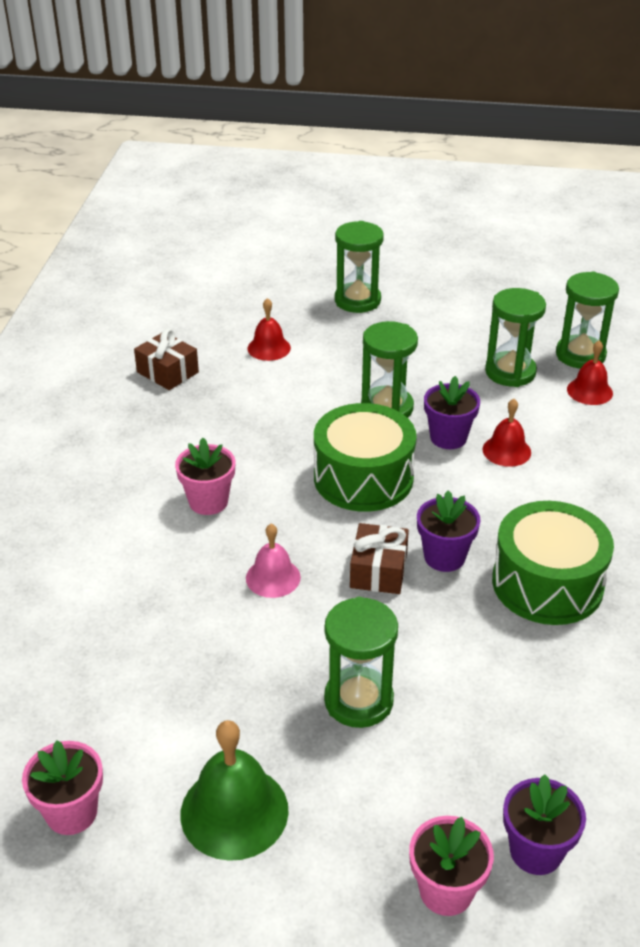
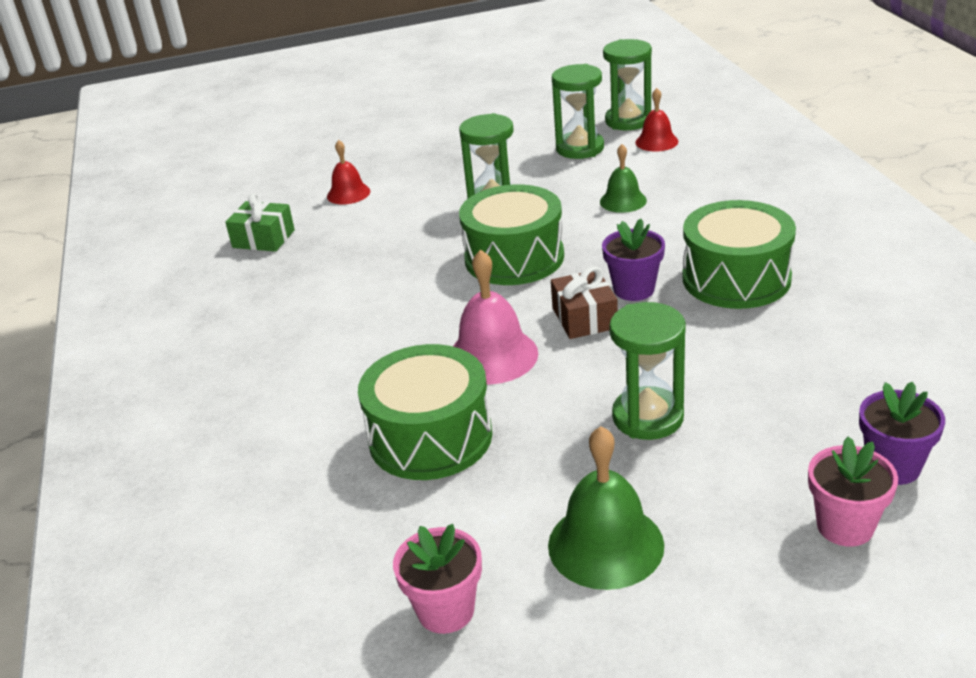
camera: 20 degrees left, 5 degrees down
brown gift [134,329,199,390] -> green gift [225,193,295,252]
pink flower pot [175,438,236,515] -> none
pink bell [246,524,301,598] -> pink bell [453,249,538,384], size x1.62
green hourglass [335,221,384,313] -> none
purple flower pot [424,376,480,449] -> none
red bell [482,399,531,467] -> green bell [600,144,647,213]
none -> green drum [358,344,492,480]

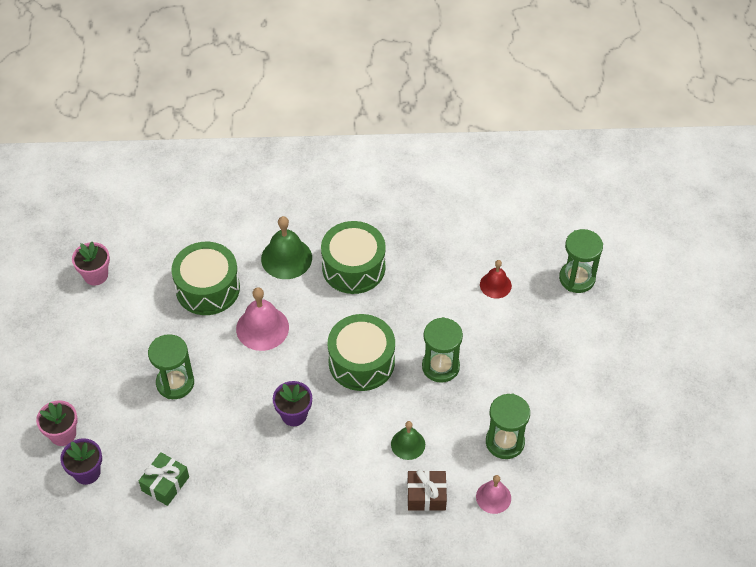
camera: 100 degrees right, 20 degrees up
green gift [225,193,295,252] -> green gift moved to [139,452,189,506]
green bell [548,426,664,590] -> green bell moved to [261,216,312,279]
brown gift [551,266,618,339] -> brown gift moved to [407,469,447,511]
green hourglass [603,39,652,130] -> green hourglass moved to [559,229,603,293]
red bell [635,88,678,151] -> pink bell [476,475,511,514]
green drum [683,200,796,309] -> green drum moved to [321,221,386,294]

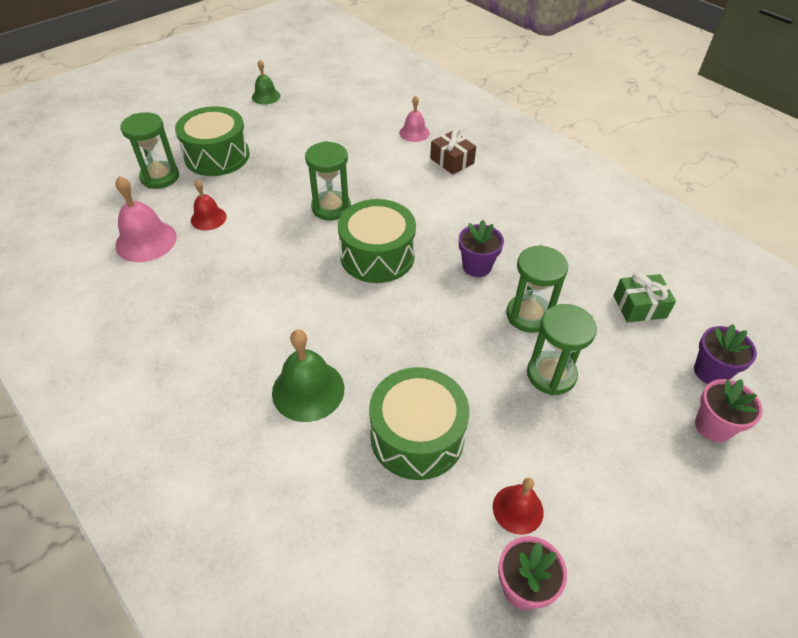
camera: 130 degrees left, 5 degrees down
pink bell [236,287,289,351] -> pink bell moved to [115,176,177,262]
green drum [321,221,386,294] -> green drum moved to [175,106,250,176]
green bell [391,421,425,460] -> green bell moved to [252,60,281,105]
green hourglass [486,394,530,459] -> green hourglass moved to [506,245,568,333]
none -> red bell [493,478,544,535]

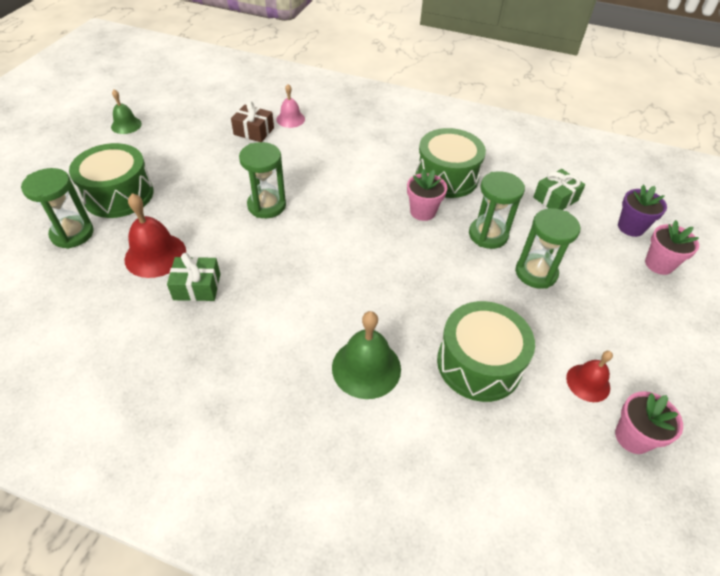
camera: 30 degrees left, 0 degrees up
pink bell [115,176,177,262] -> none
red bell [191,180,227,230] -> red bell [125,193,186,278], size x1.62
green drum [338,199,416,283] -> green drum moved to [416,128,486,198]
brown gift [430,129,476,175] -> brown gift moved to [231,101,274,142]
purple flower pot [459,220,504,277] -> pink flower pot [407,169,447,221]
none -> green gift [167,253,220,301]

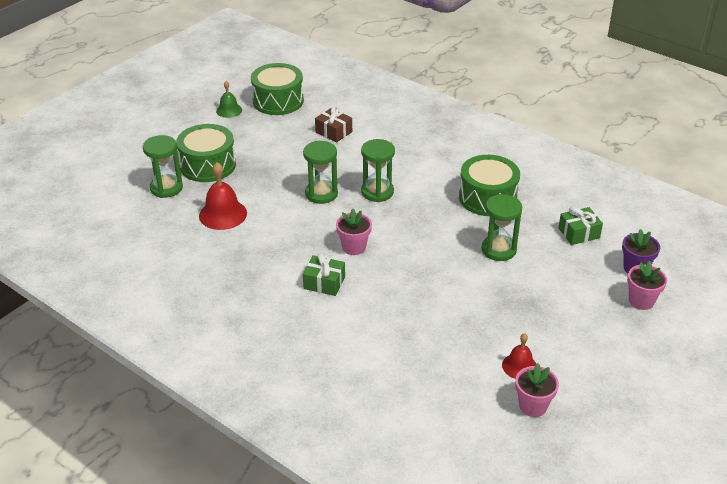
camera: 20 degrees right, 10 degrees down
green gift [167,253,220,301] -> green gift moved to [303,253,345,296]
pink bell [276,84,305,128] -> none
green bell [332,311,401,399] -> none
pink flower pot [407,169,447,221] -> pink flower pot moved to [336,209,372,255]
green drum [437,301,535,402] -> green drum moved to [251,63,304,115]
green hourglass [515,208,580,289] -> green hourglass moved to [361,139,395,202]

